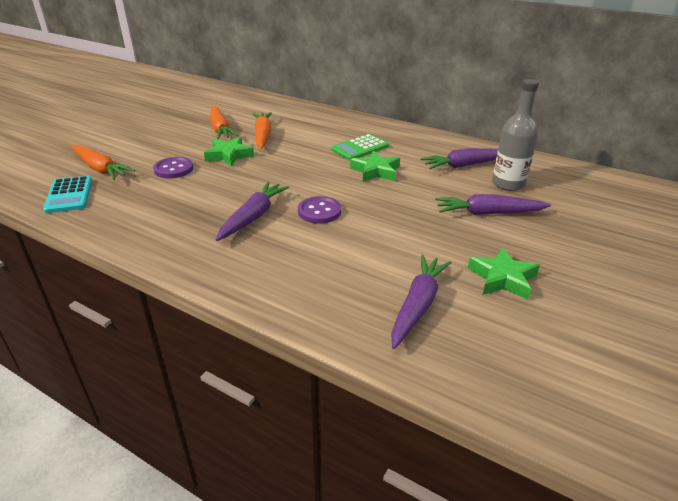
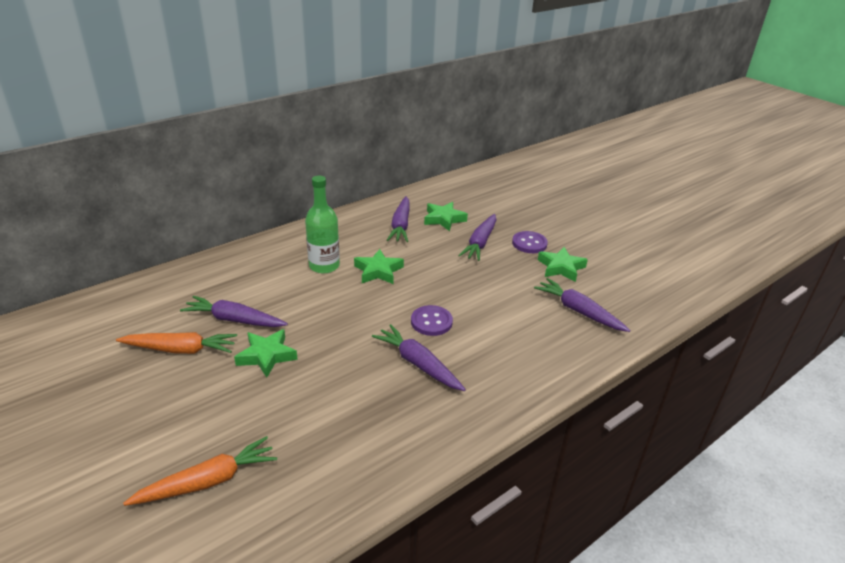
camera: 70 degrees left, 0 degrees up
turquoise calculator [43,176,92,213] -> none
purple button [153,157,193,179] -> purple button moved to [512,231,548,253]
orange carrot [253,112,272,149] -> purple carrot [180,296,288,327]
green calculator [331,134,389,160] -> green bottle [305,176,340,273]
grey bottle [492,79,539,191] -> green star [424,202,468,231]

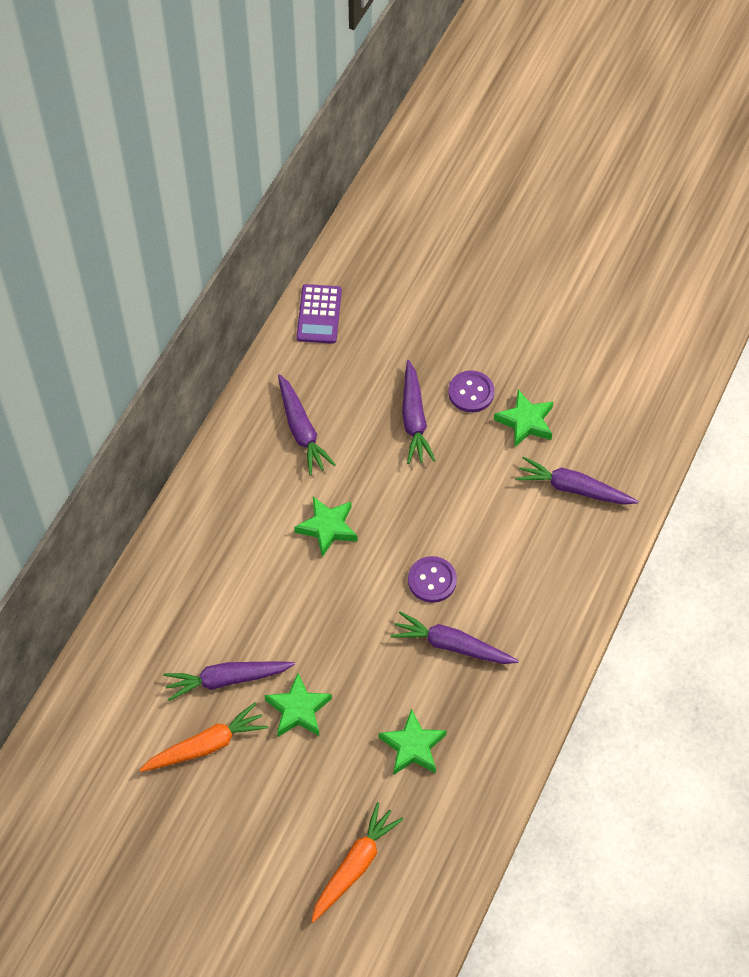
camera: 25 degrees left, 25 degrees up
green bottle [305,176,340,273] -> none
green star [424,202,468,231] -> green star moved to [379,709,447,774]
none -> purple calculator [296,284,342,344]

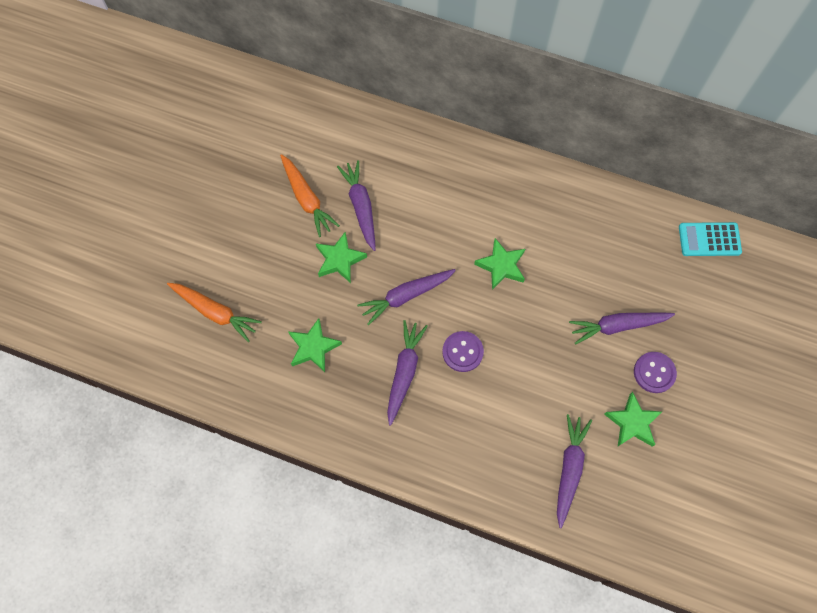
camera: 85 degrees right, 10 degrees up
purple carrot [278,374,336,475] -> purple carrot moved to [357,269,456,325]
purple calculator [296,284,342,344] -> turquoise calculator [679,222,742,256]

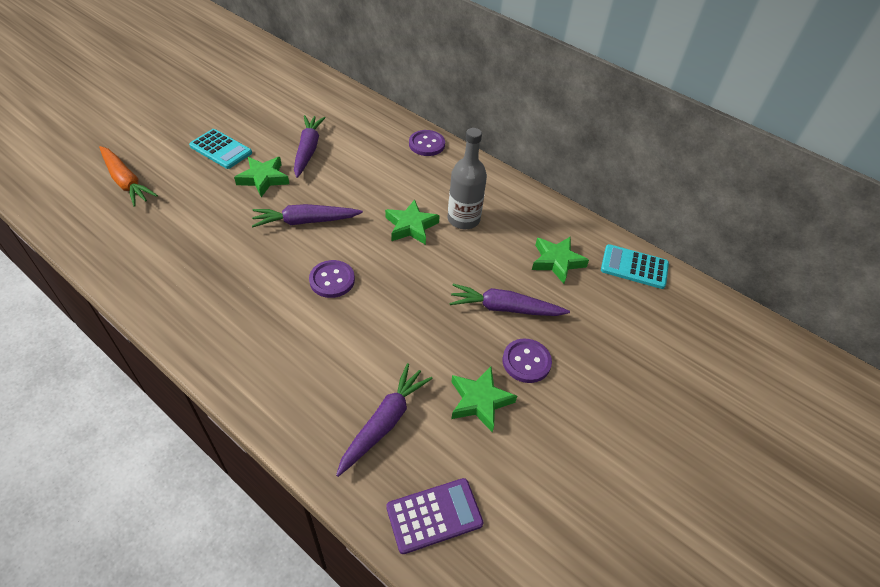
camera: 15 degrees right, 20 degrees down
orange carrot [280,154,340,237] -> none
green star [288,318,342,372] -> green star moved to [532,236,589,284]
purple carrot [387,320,428,426] -> none
none -> turquoise calculator [189,129,252,169]
none -> purple calculator [386,478,484,554]
none -> purple button [409,130,445,156]
none -> grey bottle [448,128,487,229]

